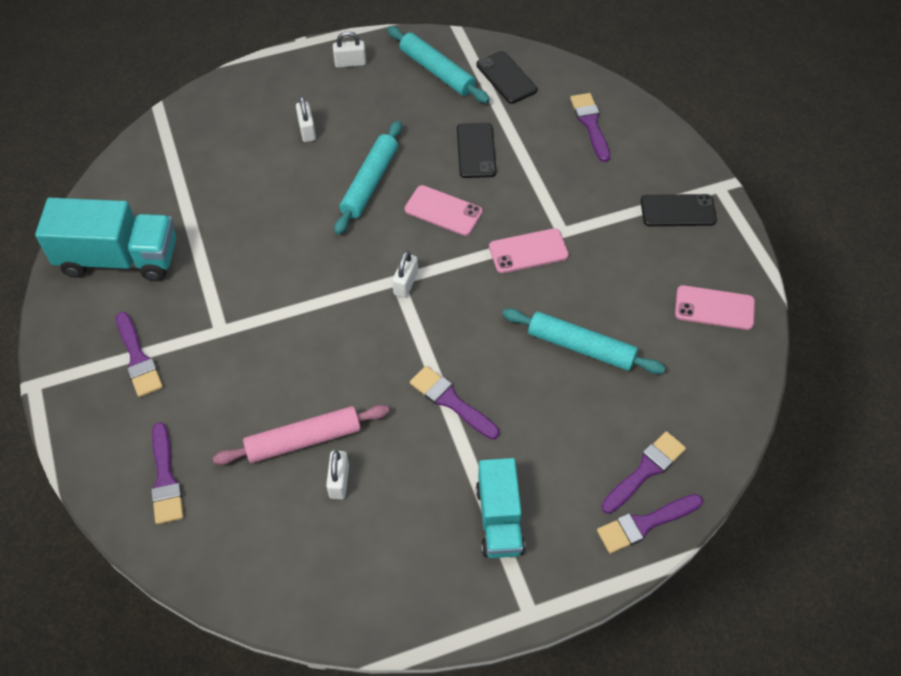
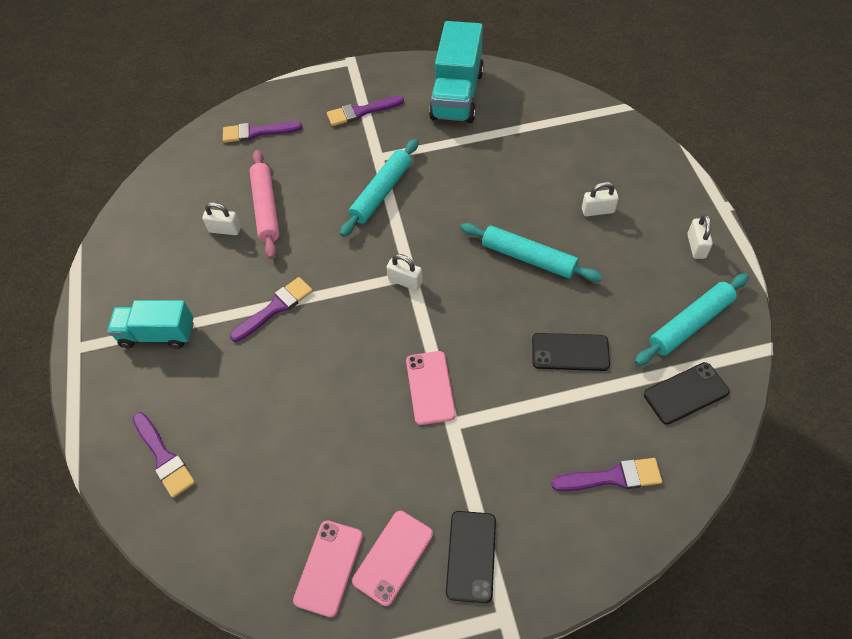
camera: 100 degrees right, 0 degrees up
pink phone [405,185,483,236] -> pink phone moved to [352,511,433,606]
turquoise rolling pin [502,308,665,374] -> turquoise rolling pin moved to [340,139,418,237]
purple brush [597,494,703,554] -> none

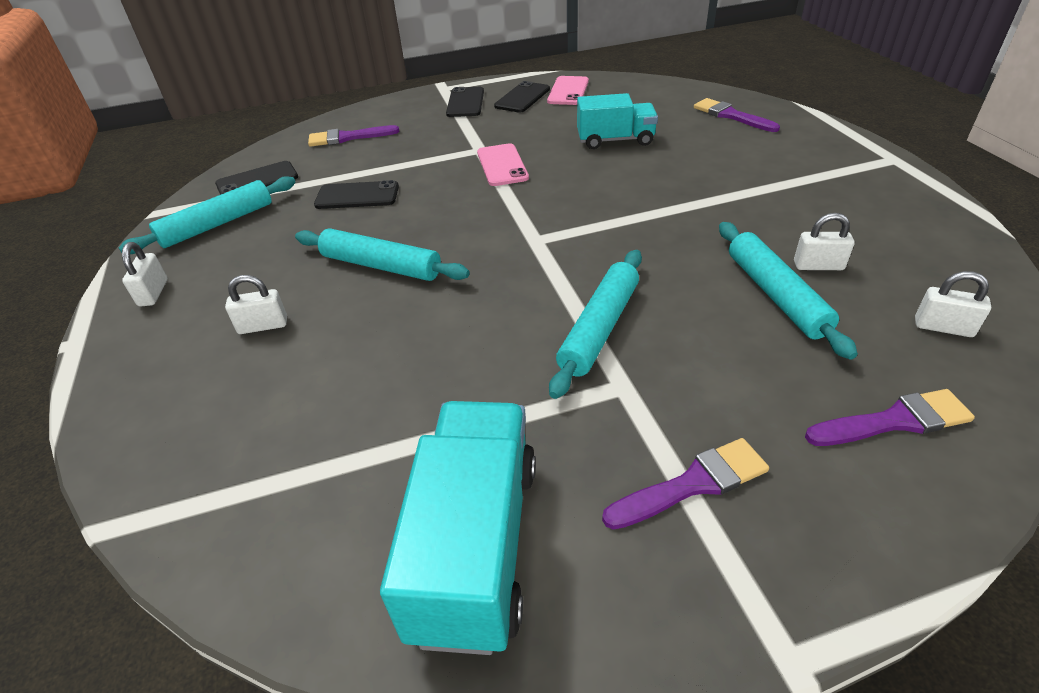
camera: 175 degrees right, 15 degrees down
turquoise truck [107,300,194,349] -> turquoise truck moved to [577,93,658,149]
purple brush [230,277,313,342] -> none
pink rolling pin [250,150,280,259] -> turquoise rolling pin [719,222,858,360]
pink phone [352,511,433,606] -> black phone [494,81,550,113]
white padlock [387,254,422,291] -> white padlock moved to [915,271,991,337]

